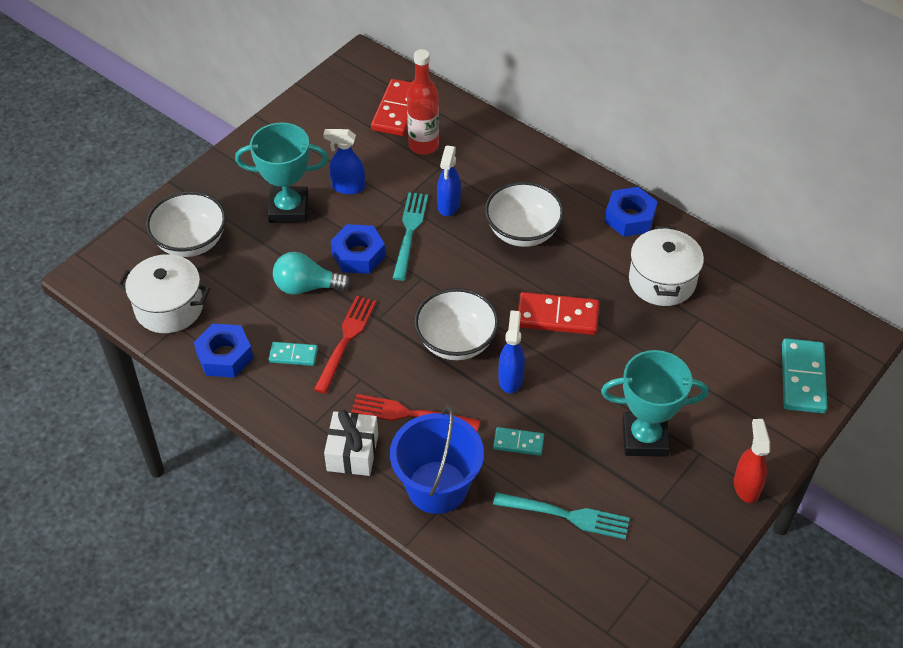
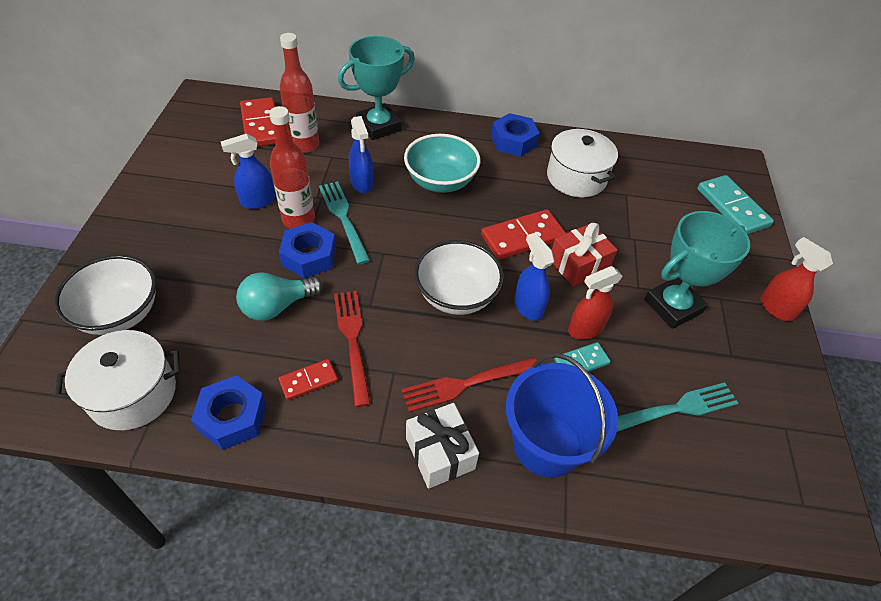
camera: 35 degrees left, 0 degrees up
turquoise trophy [235,123,328,223] -> turquoise trophy moved to [338,36,415,140]
turquoise domino [269,342,318,366] -> red domino [279,359,338,400]
white bowl [485,182,564,247] -> turquoise bowl [404,134,481,193]
none -> red bottle [269,106,315,229]
none -> red gift [552,223,617,287]
none -> red spray bottle [568,266,623,340]

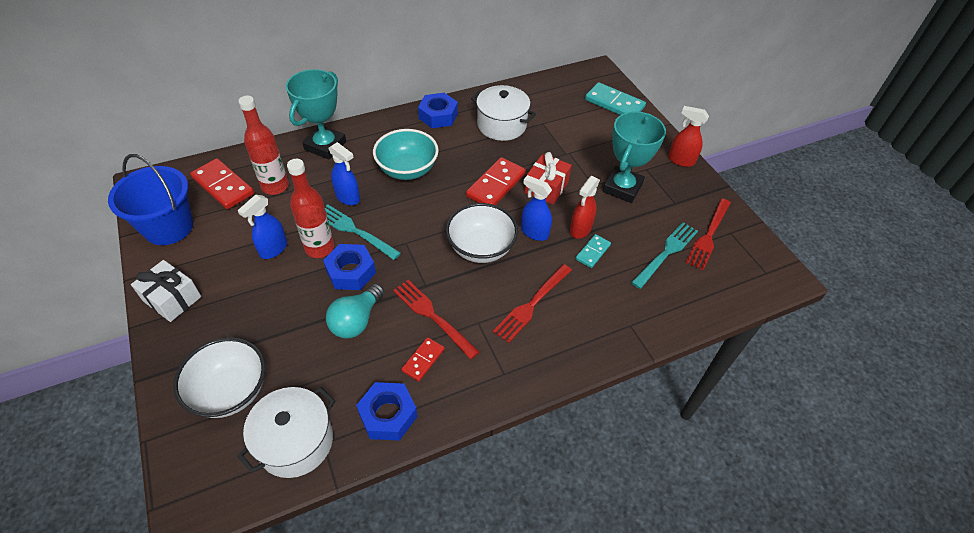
camera: 30 degrees left, 0 degrees up
white gift [406,403,479,489] -> white gift moved to [131,260,201,322]
blue bucket [506,353,618,478] -> blue bucket moved to [108,154,193,245]
none -> red fork [686,199,731,270]

